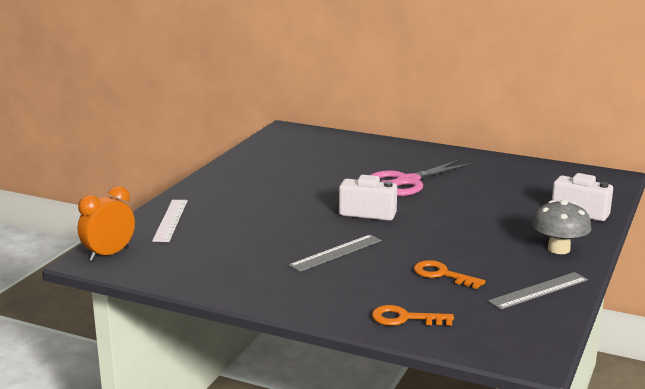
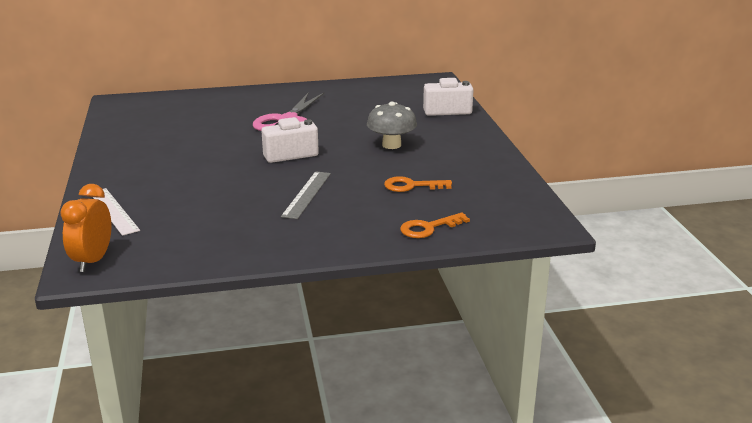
camera: 35 degrees left, 5 degrees up
grey ruler [488,272,588,310] -> none
grey mushroom [532,200,591,254] -> grey mushroom moved to [367,102,417,149]

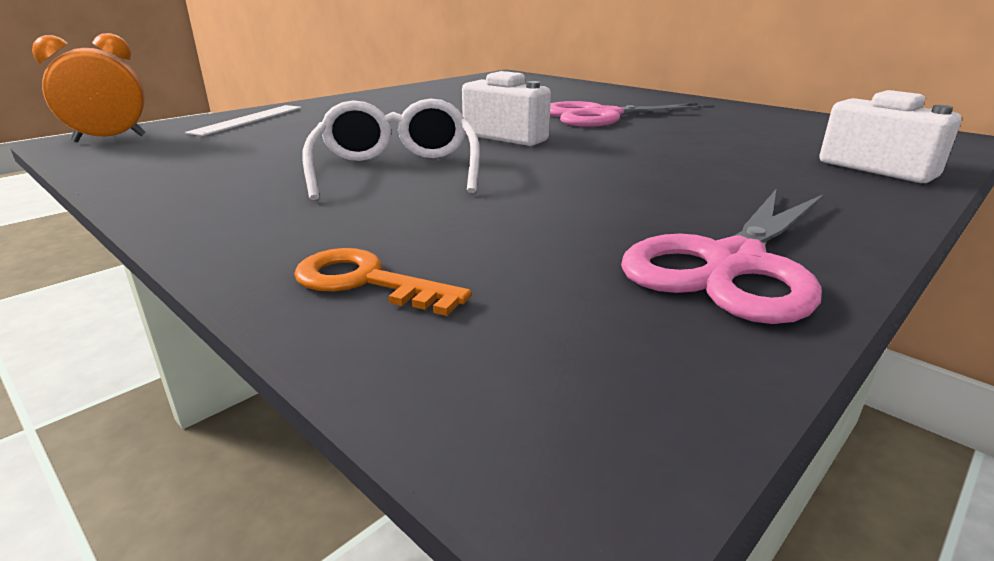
camera: 55 degrees right, 0 degrees up
grey ruler [281,171,331,219] -> white glasses [302,99,480,200]
grey mushroom [367,102,417,149] -> none
orange key [384,176,452,192] -> none
none -> pink scissors [621,188,824,324]

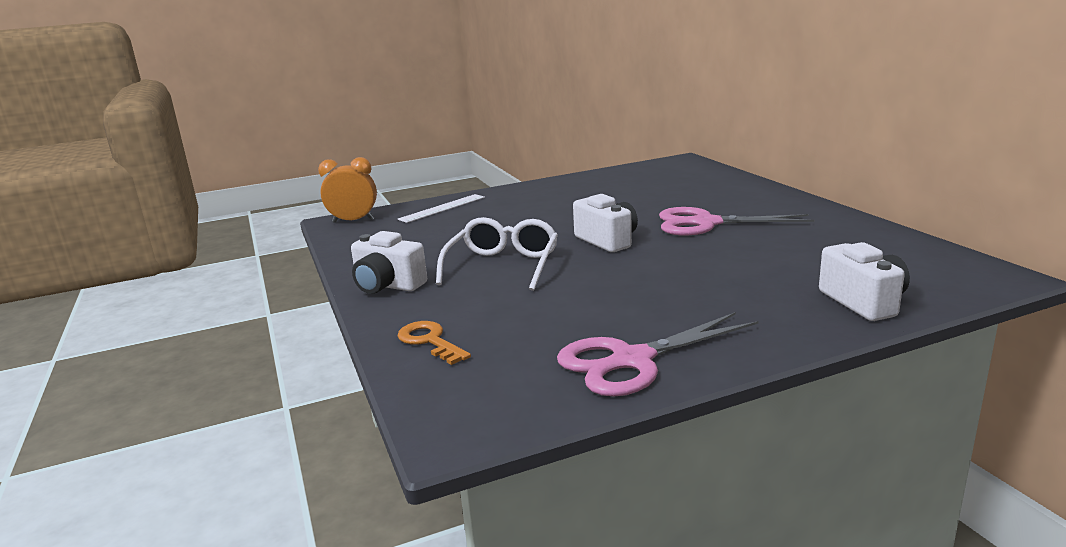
camera: 25 degrees right, 5 degrees down
none -> white camera [351,231,427,294]

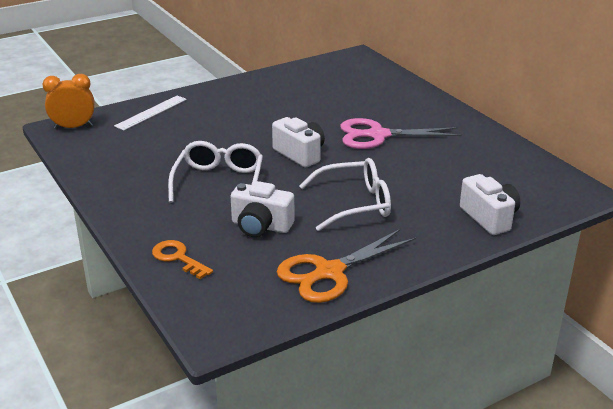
camera: 10 degrees left, 10 degrees up
white camera [351,231,427,294] -> white camera moved to [231,181,295,237]
pink scissors [557,312,759,397] -> orange scissors [277,229,416,303]
none -> white glasses [300,158,391,231]

